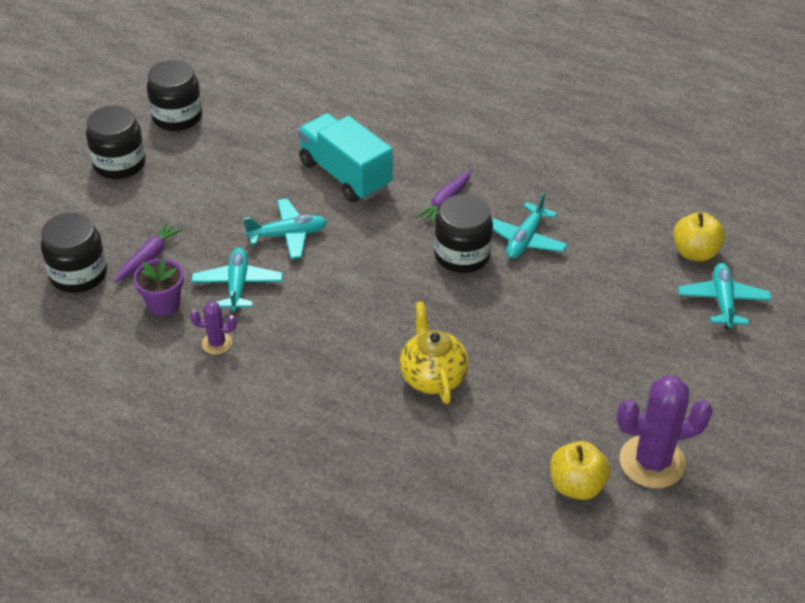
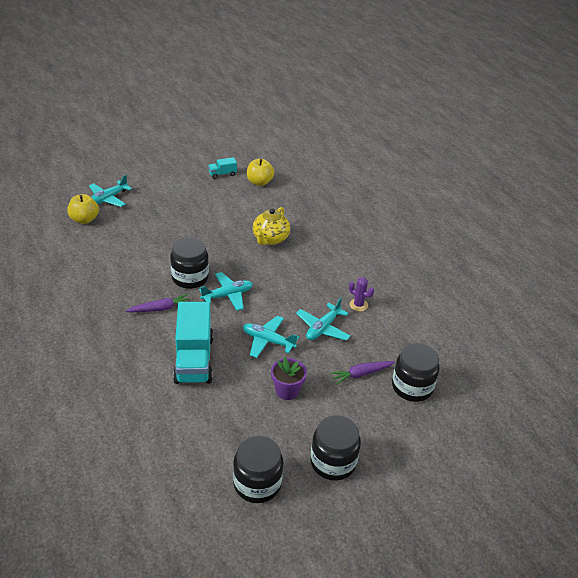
camera: 145 degrees left, 5 degrees down
purple flower pot [134,258,184,316] -> purple flower pot moved to [271,357,307,400]
turquoise plane [492,192,568,259] -> turquoise plane moved to [199,272,253,311]
purple cactus [616,375,713,488] -> turquoise truck [208,157,237,179]

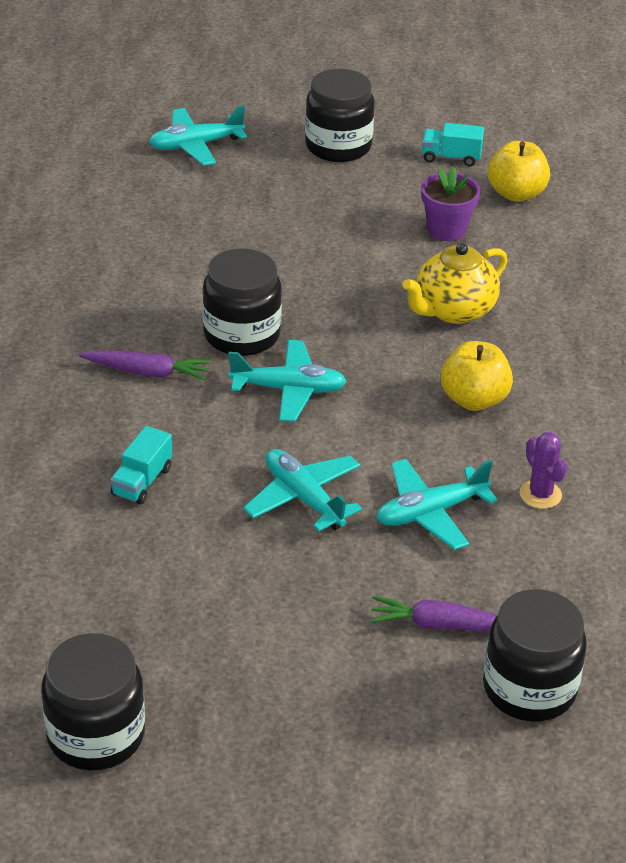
camera: 30 degrees right, 0 degrees up
yellow apple [67,194,99,224] -> yellow apple moved to [441,341,513,411]
turquoise truck [173,302,213,384] -> turquoise truck [110,426,172,505], size x0.46
purple flower pot [271,357,307,400] -> purple flower pot moved to [421,166,480,241]
black jar [310,415,361,481] -> black jar moved to [305,69,375,162]

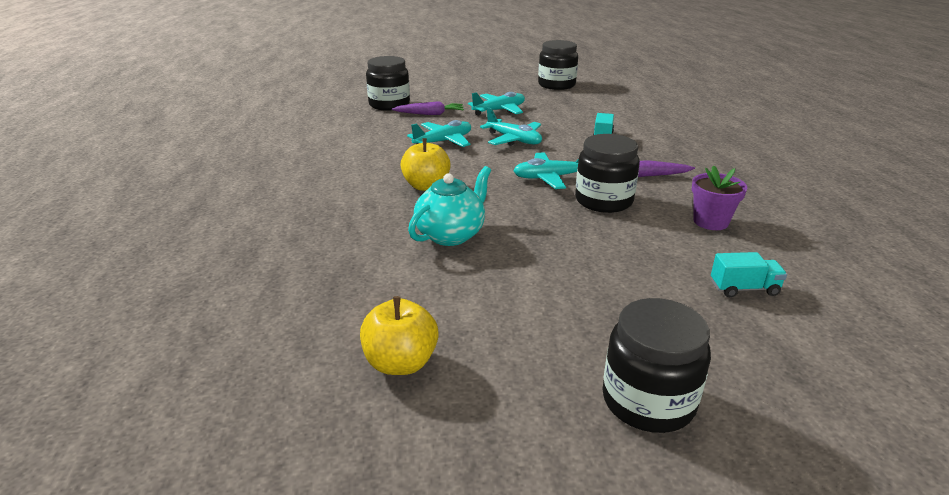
camera: 170 degrees right, 10 degrees down
turquoise plane [149,105,247,166] -> turquoise plane moved to [468,92,525,116]
yellow teapot [402,243,507,324] -> turquoise teapot [408,166,491,246]
purple flower pot [421,166,480,241] -> purple flower pot moved to [692,166,747,230]
turquoise truck [422,123,484,166] -> turquoise truck moved to [711,252,787,297]
purple cactus [520,432,567,509] -> none

